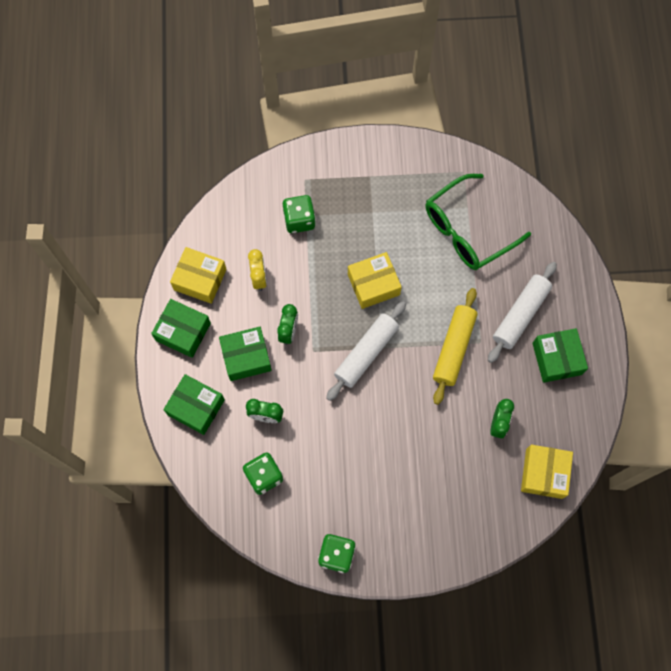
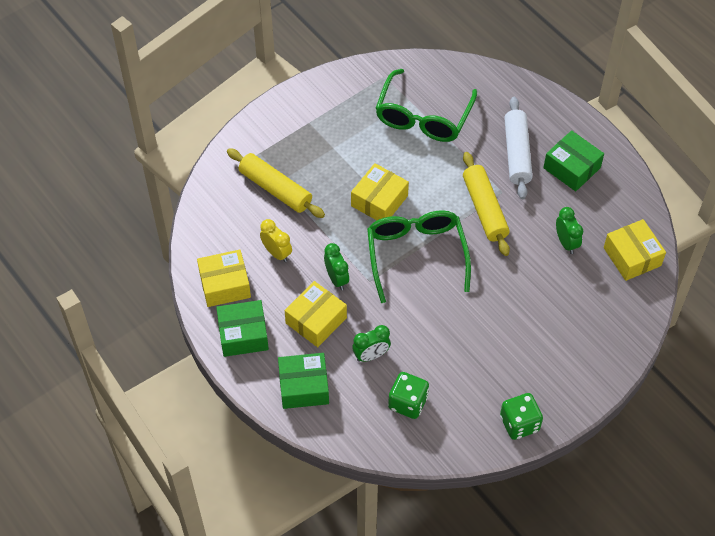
camera: 35 degrees left, 15 degrees down
green box [219,327,272,381] -> yellow box [285,281,347,347]
green dice [283,195,316,233] -> yellow rolling pin [227,148,325,218]
white rolling pin [326,301,406,401] -> green glasses [367,210,471,303]

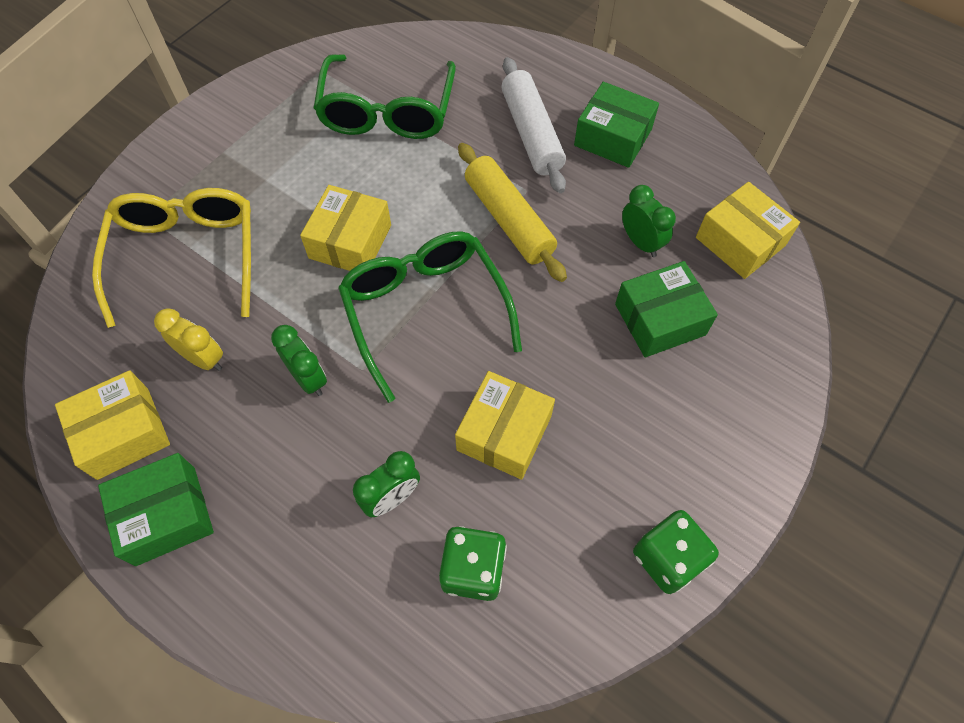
camera: 15 degrees left, 5 degrees up
yellow rolling pin [227,148,325,218] -> yellow glasses [92,188,251,328]
green box [278,353,329,409] -> green box moved to [615,261,718,357]
yellow box [285,281,347,347] -> yellow box moved to [455,371,555,480]

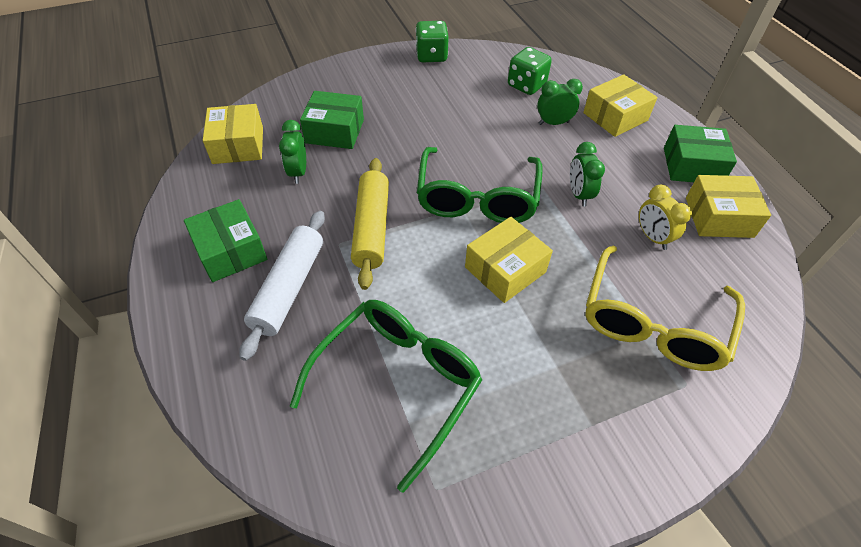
camera: 150 degrees left, 10 degrees down
yellow box [455,371,555,480] -> yellow box moved to [583,74,657,137]

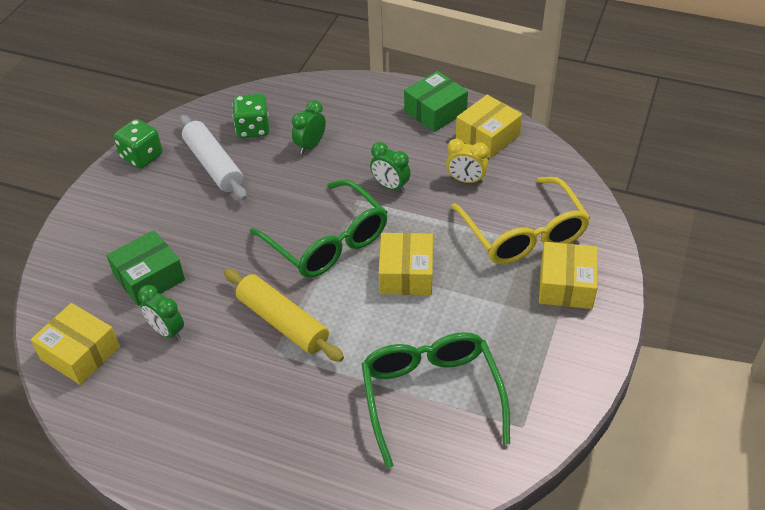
camera: 45 degrees left, 5 degrees down
green box [184,199,267,282] -> none
white rolling pin [239,211,325,361] -> white rolling pin moved to [180,115,247,200]
yellow box [583,74,657,137] -> yellow box moved to [539,242,598,309]

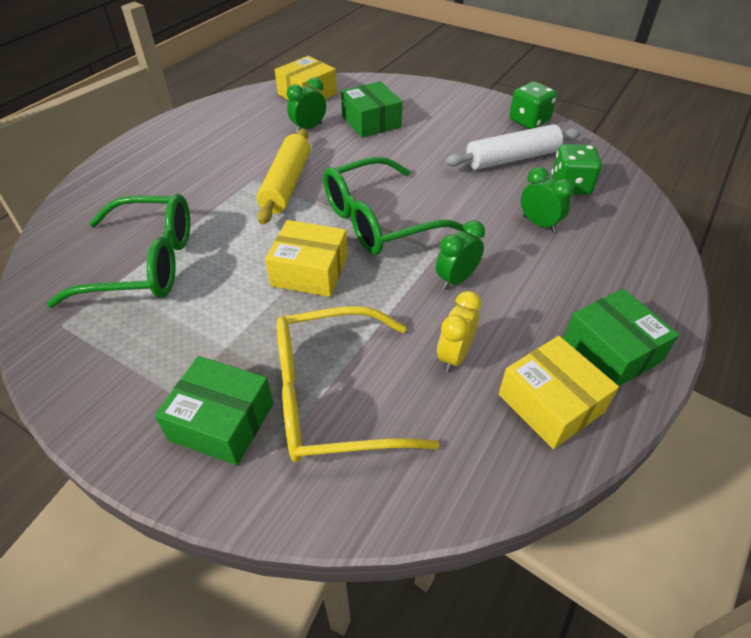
camera: 100 degrees right, 0 degrees up
yellow rolling pin [224,269,344,362] -> yellow rolling pin turned 45 degrees counterclockwise [257,129,310,225]
yellow box [539,242,598,309] -> green box [154,356,273,465]

